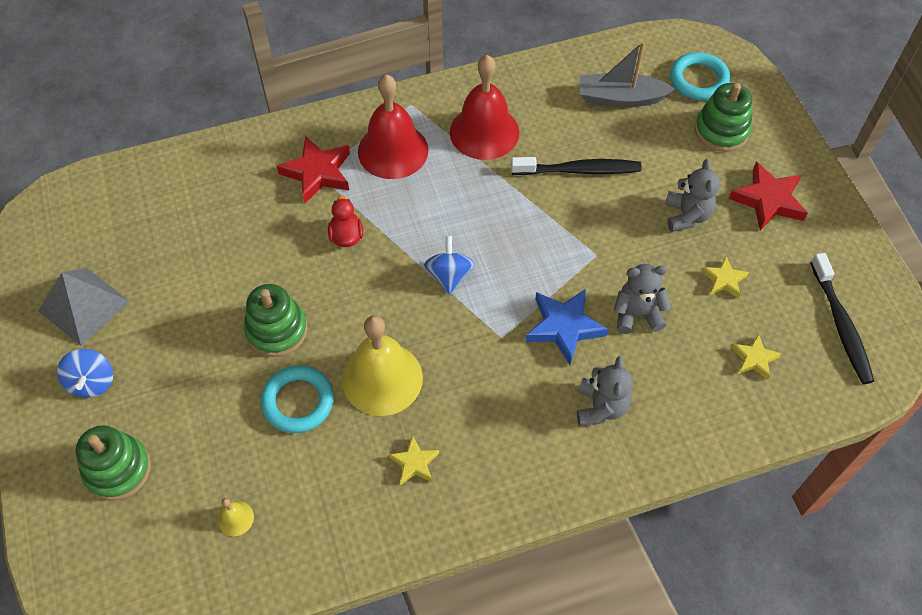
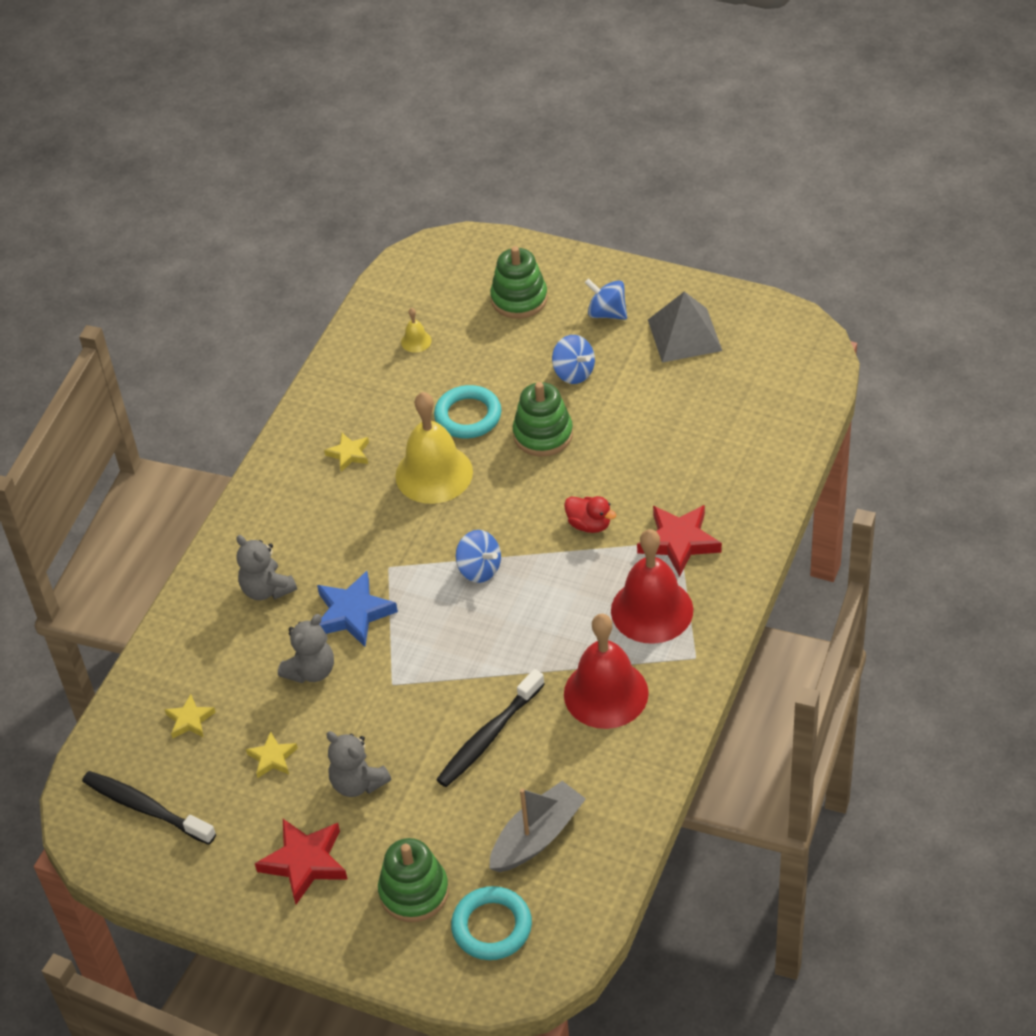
camera: 135 degrees right, 10 degrees down
none -> blue spinning top [552,335,595,384]

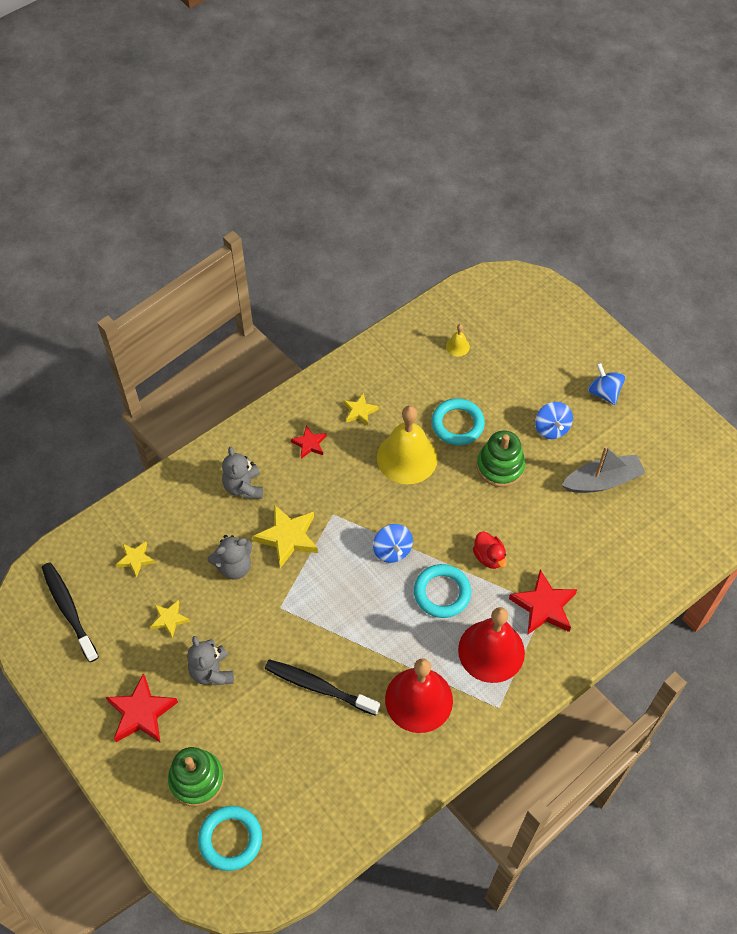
camera: 25 degrees right, 10 degrees up
blue star [317,571,398,647] -> yellow star [253,505,318,568]
black toothbrush [436,669,545,787] -> black toothbrush turned 45 degrees clockwise [265,659,380,716]
grey boat [489,781,586,872] -> grey boat moved to [562,446,646,493]
green stacking toy [490,246,548,319] -> none
grey pyramid [648,291,722,363] -> none
none -> red star [291,425,326,459]
none -> turquoise ring [414,564,471,618]

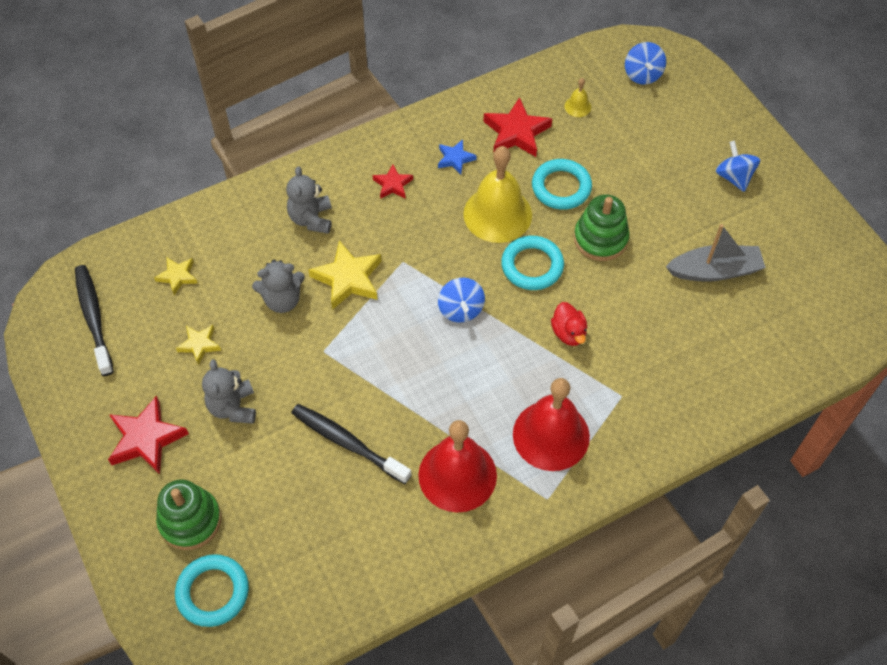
camera: 10 degrees right, 0 degrees up
yellow star [344,393,379,426] -> blue star [438,139,477,175]
turquoise ring [414,564,471,618] -> turquoise ring moved to [501,236,564,290]
red star [509,570,577,635] -> red star moved to [483,97,552,157]
blue spinning top [535,402,573,439] -> blue spinning top moved to [625,42,666,85]

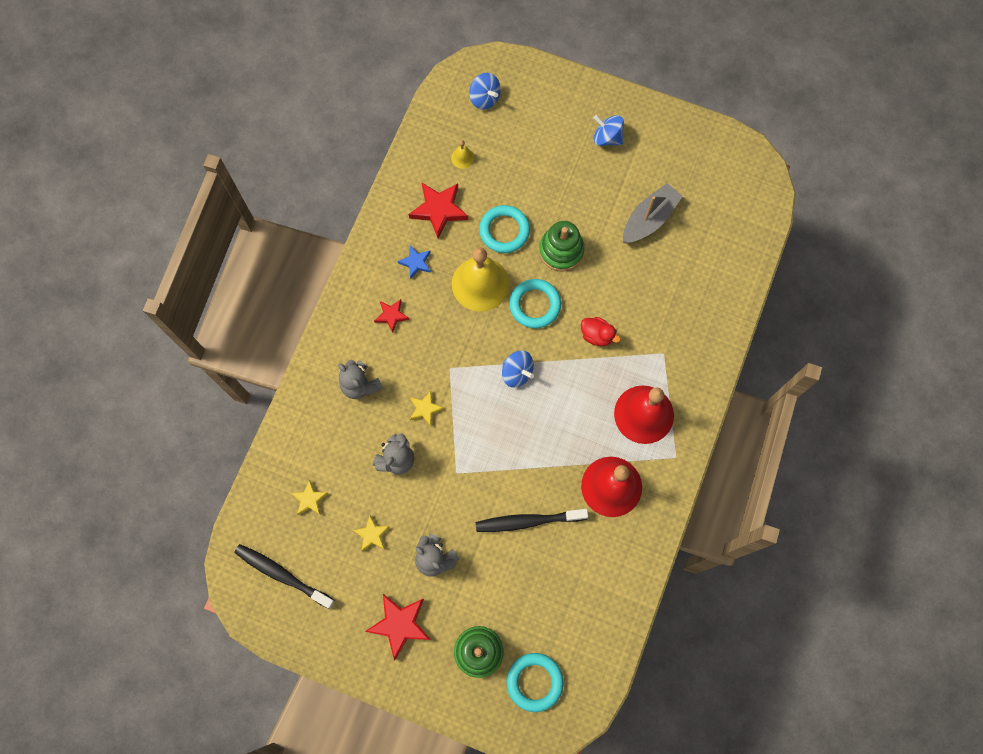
camera: 40 degrees left, 15 degrees up
yellow star [308,241,382,310] -> yellow star [410,391,444,426], size x0.57

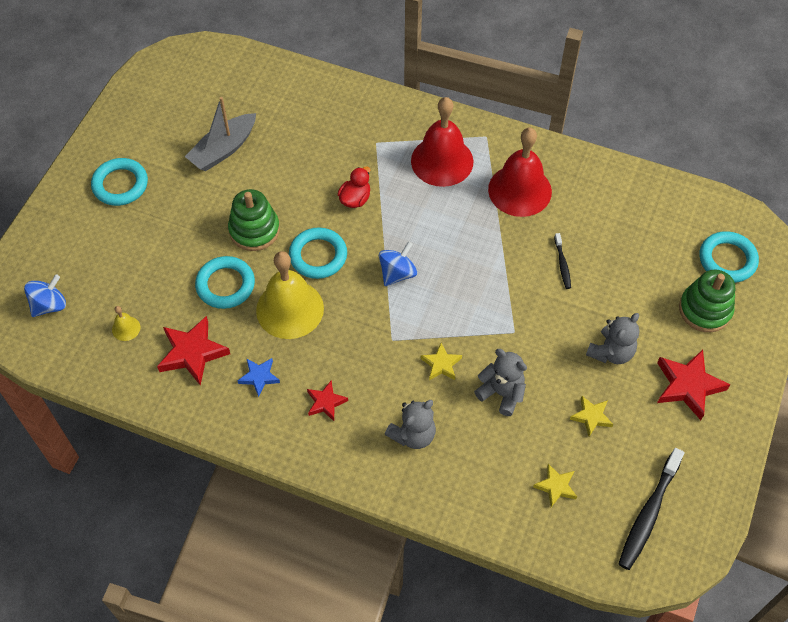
camera: 90 degrees left, 15 degrees down
black toothbrush [476,509,588,532] -> black toothbrush [554,233,571,289], size x0.51
blue spinning top [594,115,624,146] -> turquoise ring [91,158,148,206]
grey boat [623,183,683,243] -> grey boat turned 90 degrees counterclockwise [185,97,256,171]

